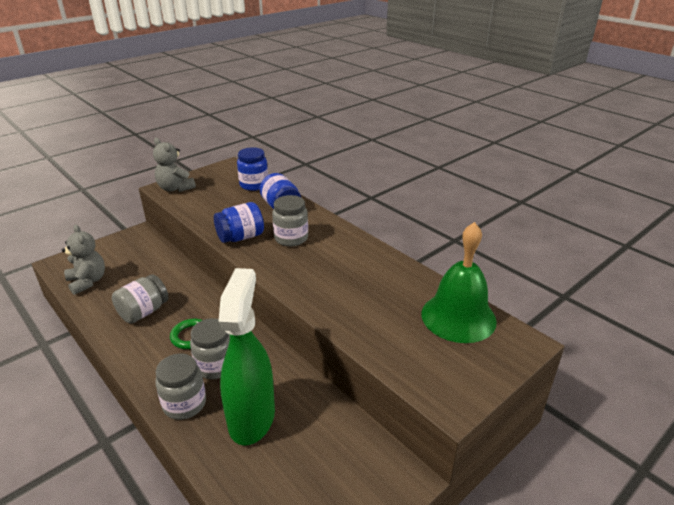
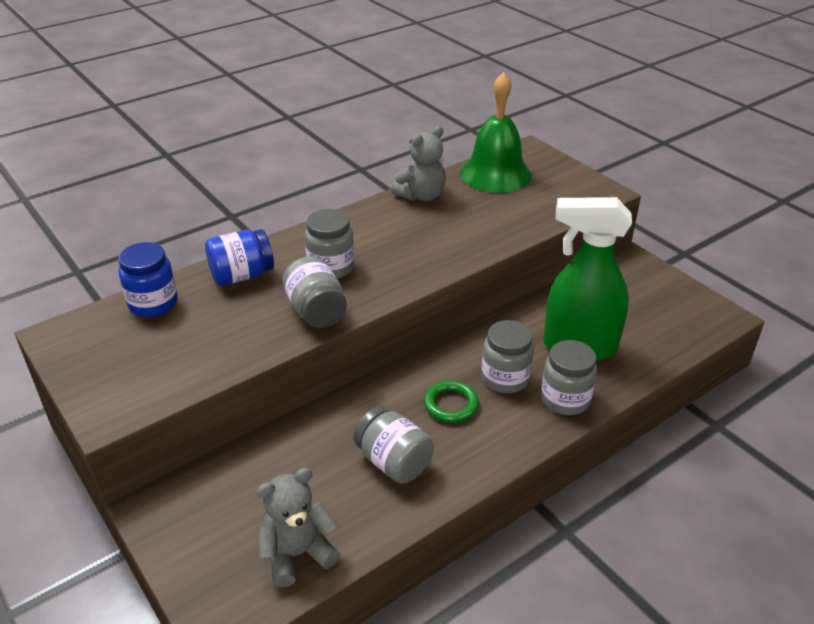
camera: 85 degrees left, 5 degrees up
grey teddy bear [153,138,196,192] -> grey teddy bear moved to [391,126,446,201]
blue jar [214,202,264,243] -> grey jar [283,256,347,328]

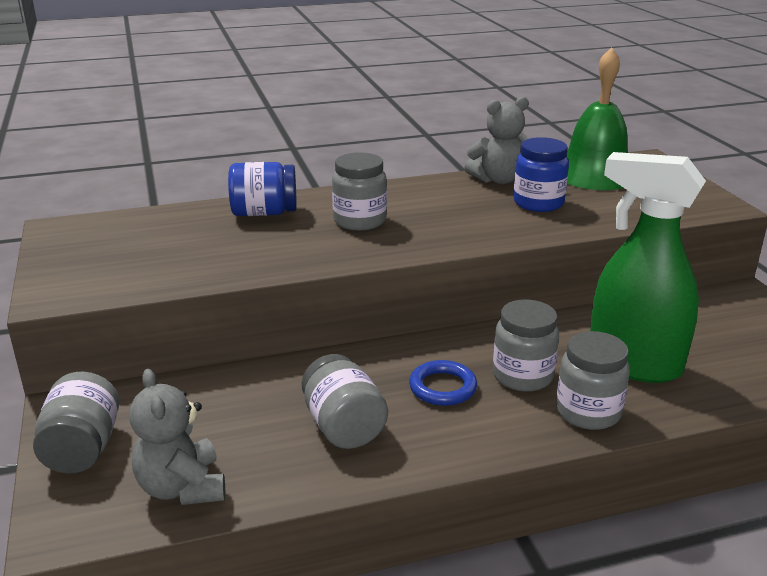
camera: 20 degrees right, 10 degrees down
blue jar [118,242,178,317] -> blue jar moved to [513,137,569,212]
grey teddy bear [256,468,340,588] -> grey teddy bear turned 105 degrees counterclockwise [130,369,225,505]
grey jar [283,256,347,328] -> grey jar moved to [33,372,119,473]
green ring [424,380,479,423] -> blue ring [409,360,477,406]

